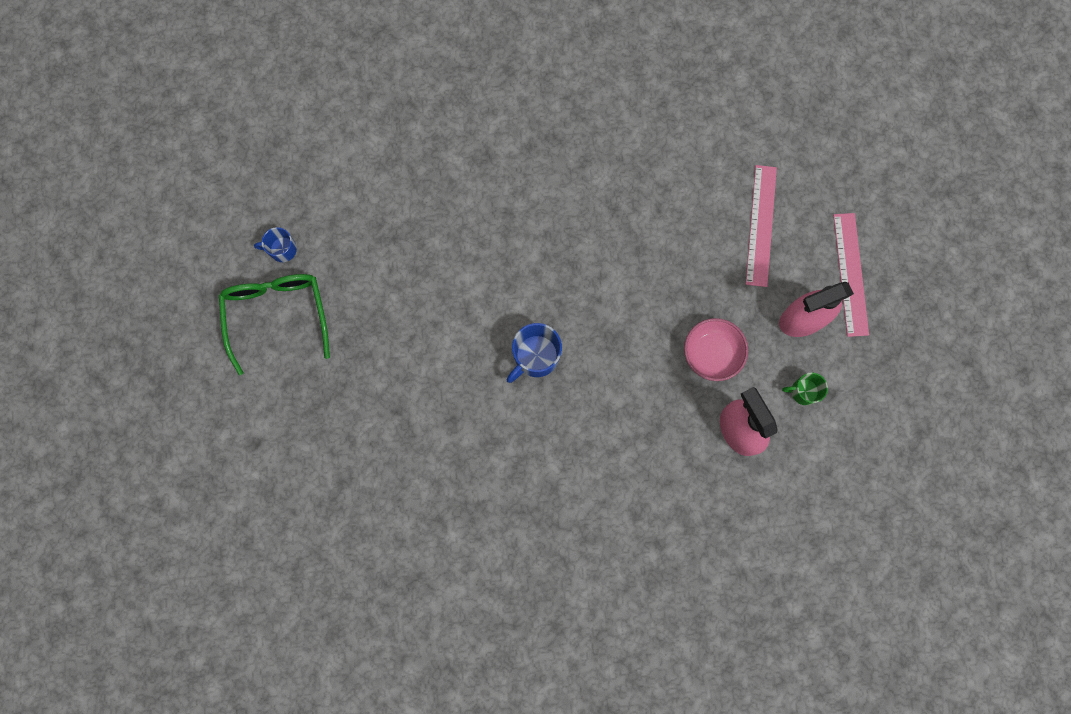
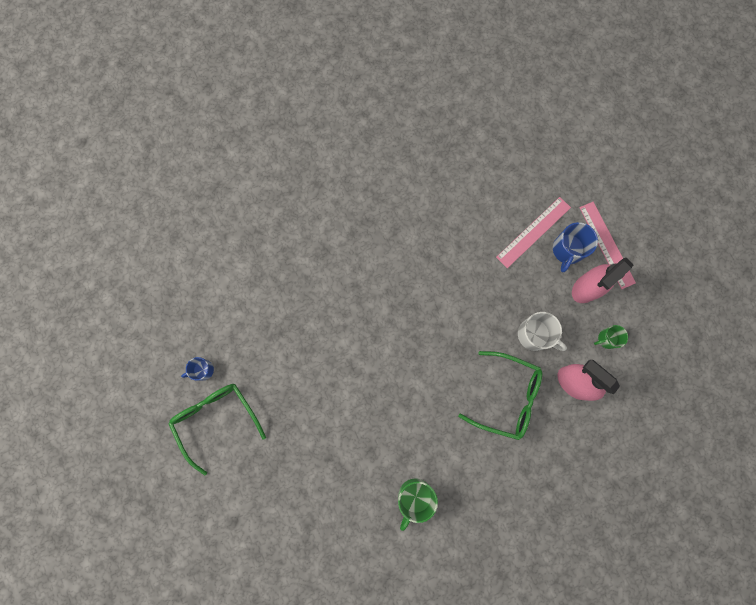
camera: 20 degrees left, 0 degrees up
blue mug [507,323,562,383] -> blue mug moved to [553,222,598,272]
pink bowl [684,318,748,381] -> white mug [518,312,567,351]
pink ruler [746,165,777,287] -> pink ruler turned 60 degrees clockwise [496,197,571,268]
none -> green mug [398,478,438,531]
none -> green glasses [458,351,542,440]

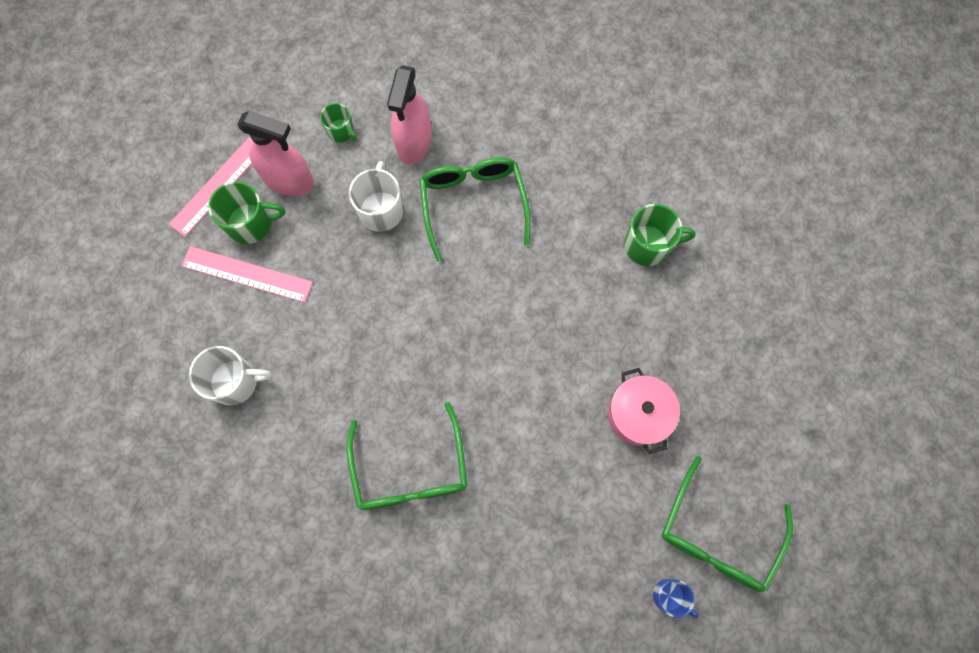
camera: 120 degrees left, 5 degrees down
blue mug [553,222,598,272] -> green mug [208,181,285,244]
none -> white mug [189,346,272,405]
none -> green glasses [346,402,468,510]
none -> pink pot [608,368,680,454]

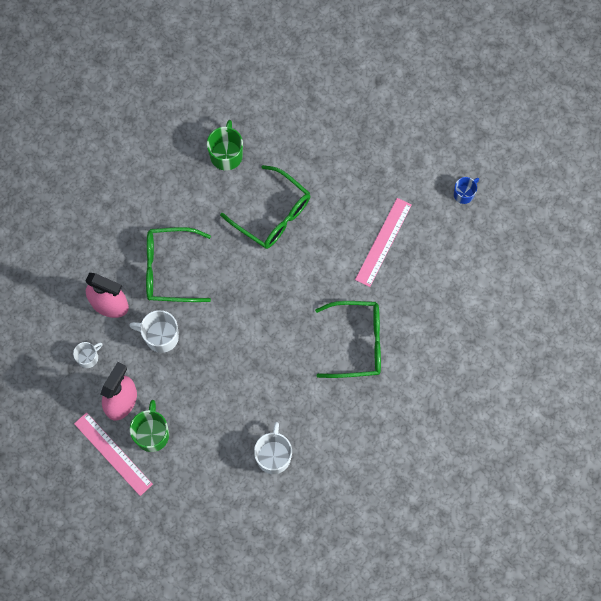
camera: 80 degrees left, 0 degrees up
pink ruler [181,246,313,303] -> pink ruler moved to [355,198,412,287]
green mug [320,103,357,143] -> white mug [73,342,103,368]
pink pot [608,368,680,454] -> none
green glasses [662,456,793,592] -> green glasses moved to [220,165,310,249]

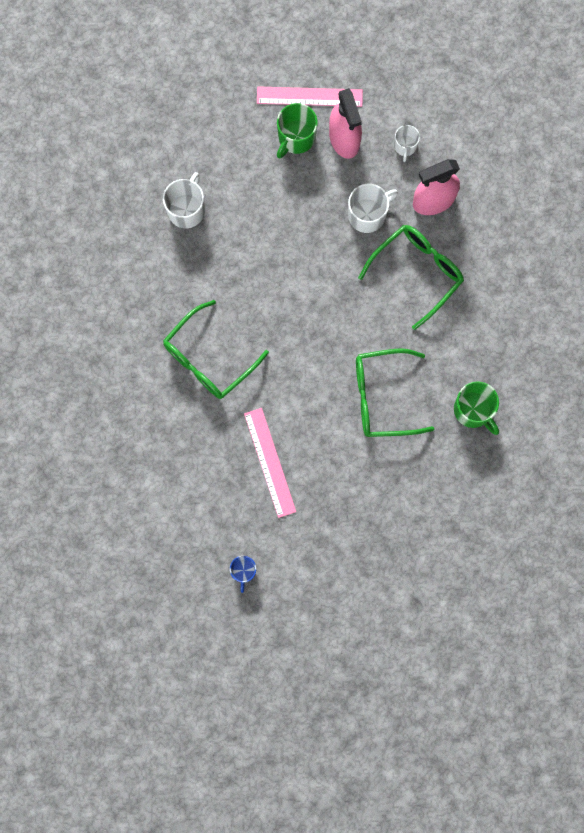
camera: 135 degrees right, 5 degrees up
green mug [130,400,169,452] -> green mug turned 75 degrees clockwise [277,103,318,159]
white mug [254,422,292,474] -> white mug turned 120 degrees counterclockwise [163,172,205,228]

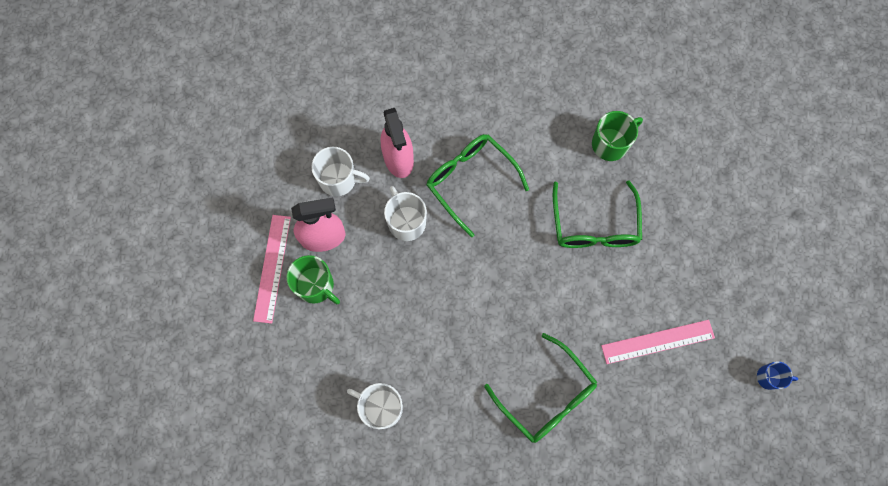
camera: 85 degrees left, 5 degrees down
white mug [394,125,420,162] -> white mug [311,147,370,196], size x1.61

